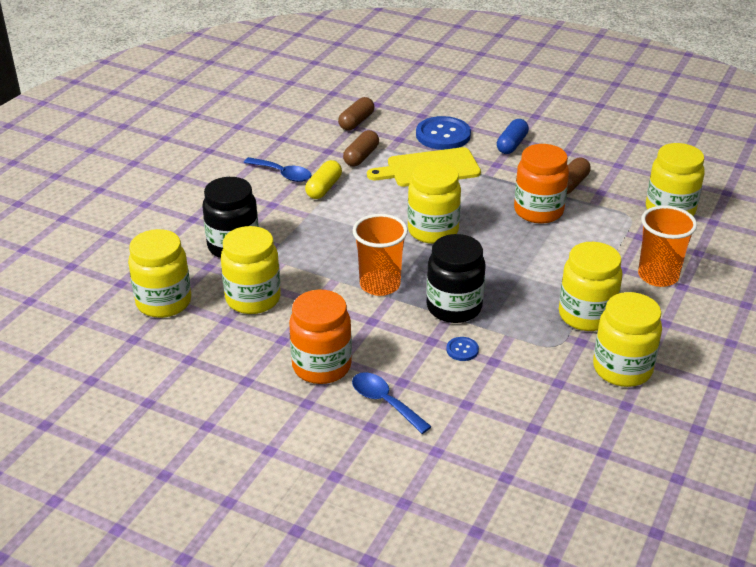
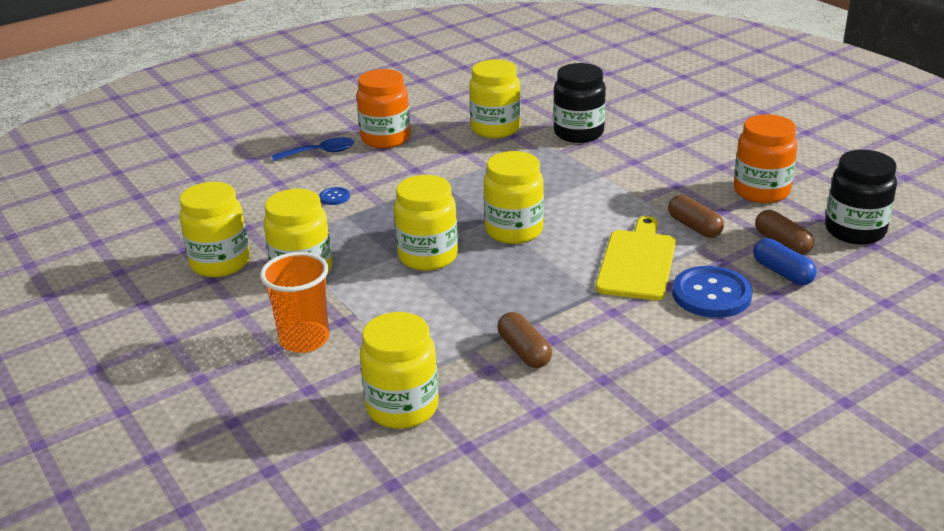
camera: 120 degrees right, 5 degrees down
yellow jar [128,229,191,318] -> yellow jar moved to [394,175,458,271]
blue spoon [244,157,311,182] -> none
yellow capsule [305,160,342,199] -> none
orange cup [352,214,408,296] -> none
black jar [426,234,485,323] -> black jar moved to [825,150,897,245]
blue capsule [497,119,529,154] -> blue capsule moved to [753,238,817,285]
orange jar [514,144,569,224] -> orange jar moved to [734,114,798,203]

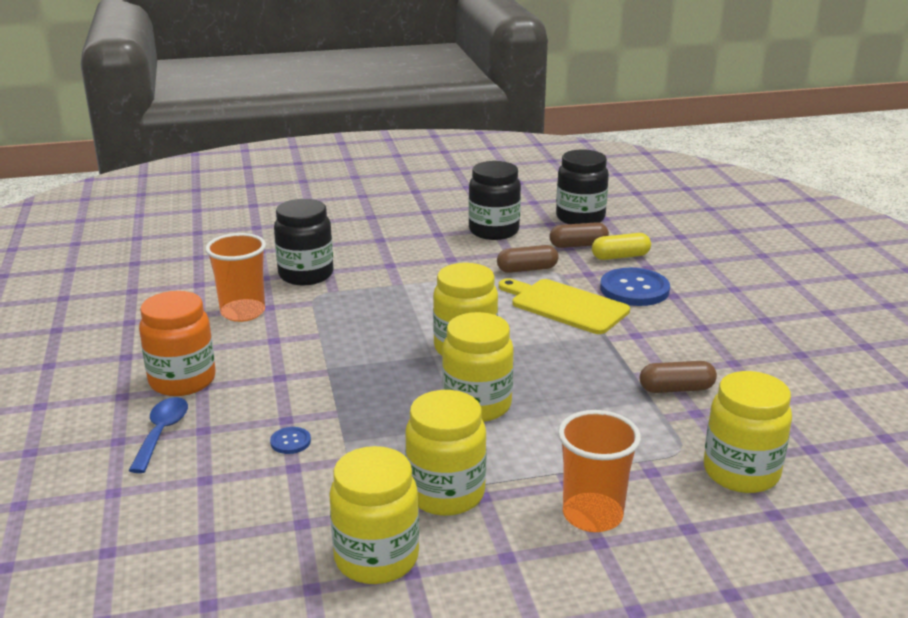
camera: 70 degrees left, 5 degrees down
yellow jar [469,60,521,138] -> orange cup [205,233,266,322]
orange jar [734,114,798,203] -> black jar [468,161,521,240]
blue capsule [753,238,817,285] -> yellow capsule [592,233,651,260]

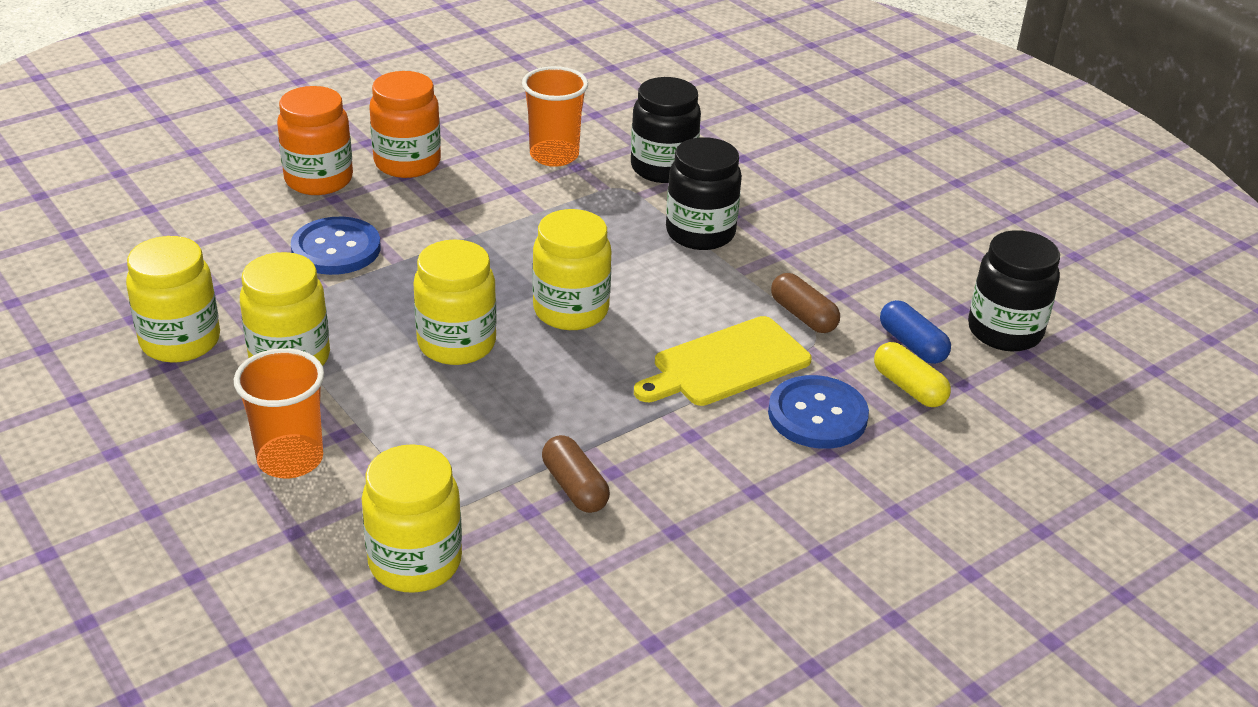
camera: 65 degrees right, 10 degrees up
blue spoon [129,397,188,473] -> orange jar [277,86,353,195]
blue button [270,427,311,454] -> blue button [291,217,381,275], size x2.19
black jar [468,161,521,240] -> black jar moved to [666,137,742,250]
yellow cutting board [499,278,630,334] -> yellow cutting board turned 135 degrees counterclockwise [634,316,812,406]
brown capsule [550,222,609,248] -> blue capsule [880,300,951,364]

